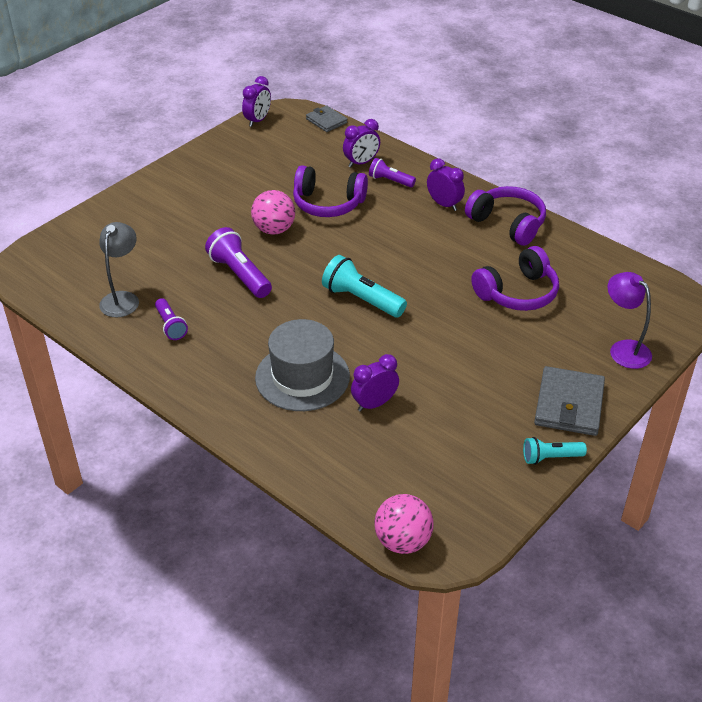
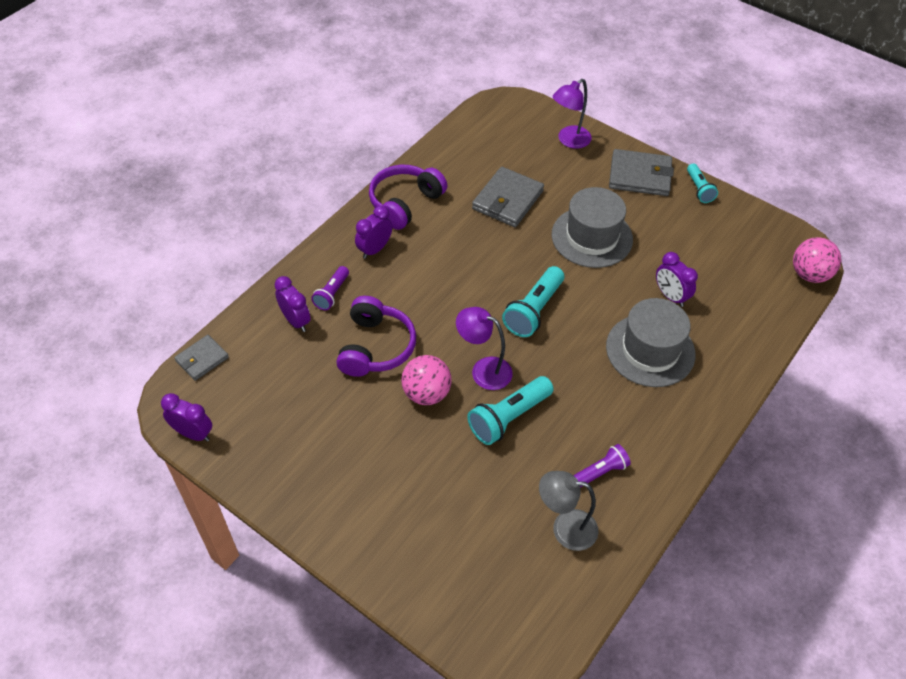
camera: 95 degrees left, 10 degrees up
purple flashlight [205,227,272,298] -> turquoise flashlight [467,376,554,445]
purple headphones [471,246,559,311] -> grey wallet [472,167,544,227]
none -> purple lamp [456,307,513,390]
none -> grey hat [552,187,633,268]

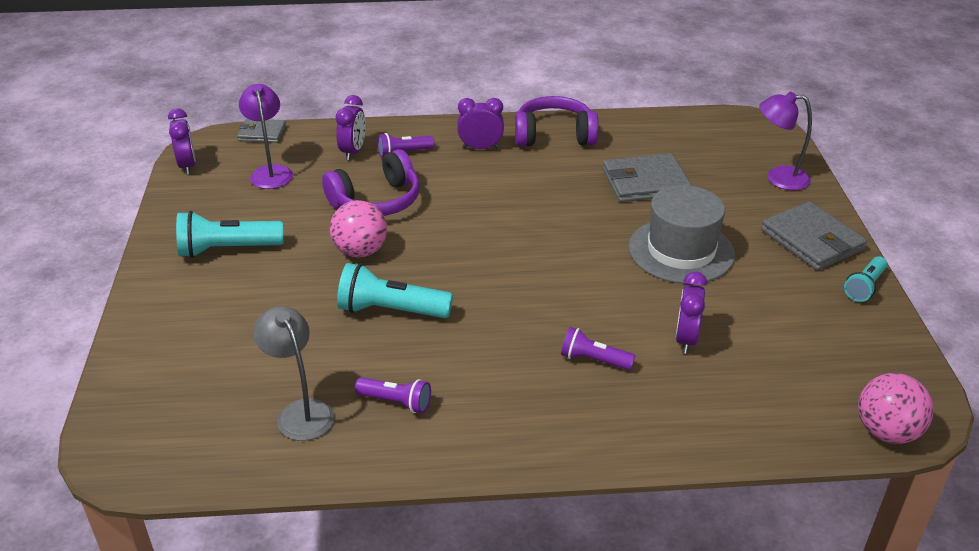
camera: 50 degrees right, 15 degrees down
purple lamp [456,307,513,390] -> purple lamp moved to [239,84,293,189]
turquoise flashlight [502,266,564,337] -> turquoise flashlight moved to [176,211,283,258]
grey hat [606,298,696,387] -> purple flashlight [561,327,635,370]

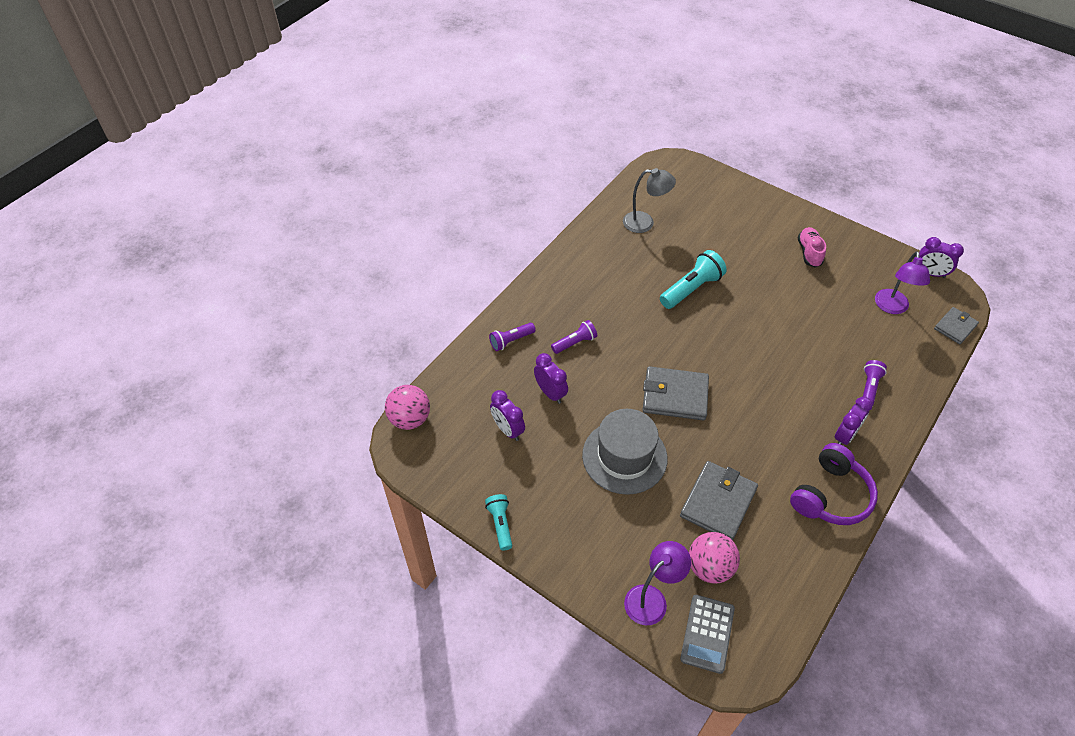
camera: 130 degrees right, 15 degrees up
turquoise flashlight [176,211,283,258] -> pink shoe [798,227,826,268]
purple lamp [239,84,293,189] -> purple lamp turned 75 degrees clockwise [875,251,930,314]
purple headphones [322,149,420,216] -> none
pink ball [330,200,387,257] -> pink ball moved to [689,532,740,583]
purple clock [336,95,366,160] -> purple clock moved to [490,390,525,441]
purple flashlight [355,377,431,413] -> purple flashlight moved to [489,323,536,351]
grey wallet [761,202,867,270] -> grey wallet moved to [643,366,709,421]
none -> grey calculator [680,595,735,674]

